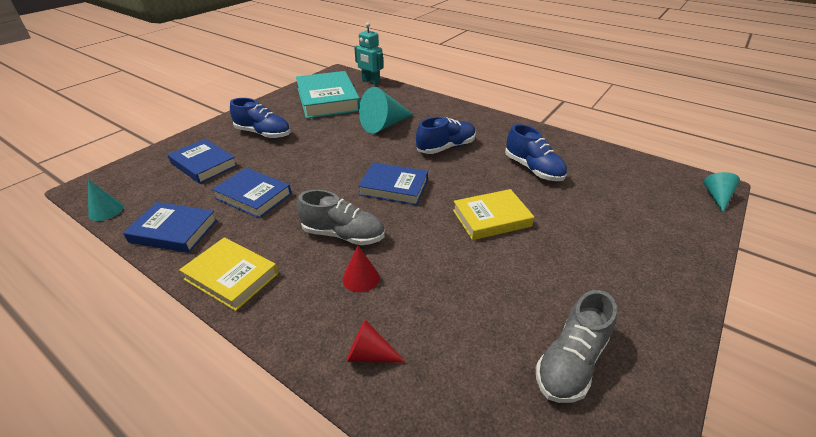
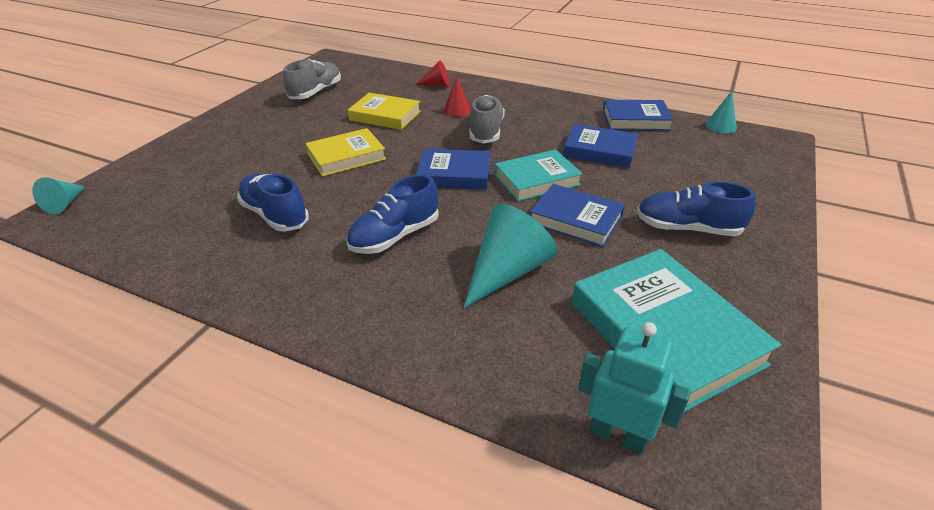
camera: 170 degrees right, 0 degrees up
blue book [168,139,237,184] -> blue book moved to [530,184,625,247]
yellow book [179,237,278,311] -> yellow book moved to [348,93,421,130]
grey shoe [297,190,385,245] -> grey shoe turned 90 degrees clockwise [469,95,505,144]
none -> turquoise book [495,150,583,201]

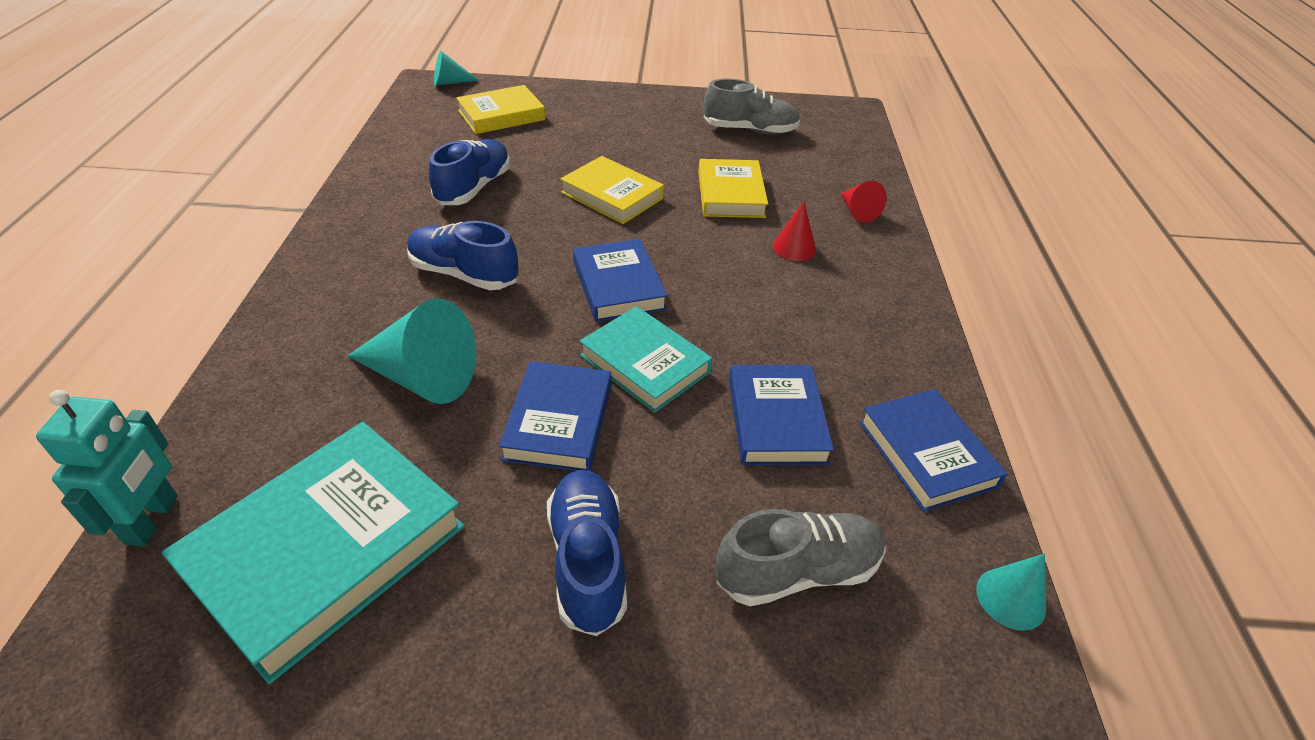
camera: 65 degrees right, 5 degrees up
grey shoe [469,95,505,144] -> grey shoe moved to [716,509,886,606]
none -> yellow book [456,85,545,134]

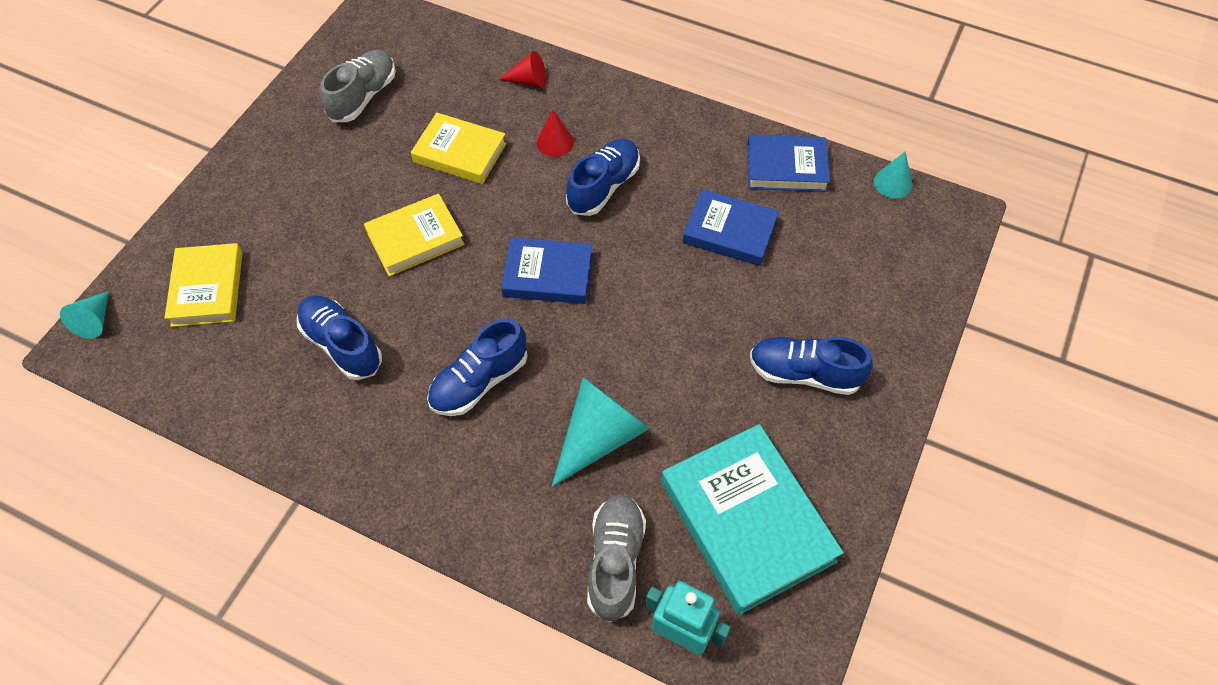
camera: 65 degrees left, 15 degrees up
blue book [498,361,611,471] -> none
turquoise book [580,306,712,413] -> none
grey shoe [716,509,886,606] -> grey shoe moved to [587,494,646,622]
none -> blue shoe [566,139,640,216]

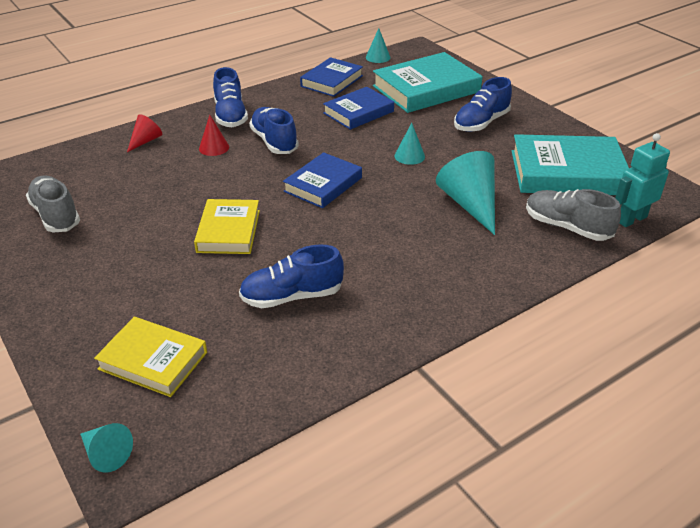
camera: 60 degrees left, 20 degrees down
yellow book [411,113,507,184] -> none
blue shoe [427,319,527,416] -> blue shoe moved to [213,67,248,127]
none -> turquoise book [373,52,483,113]
none -> turquoise cone [394,123,425,165]

